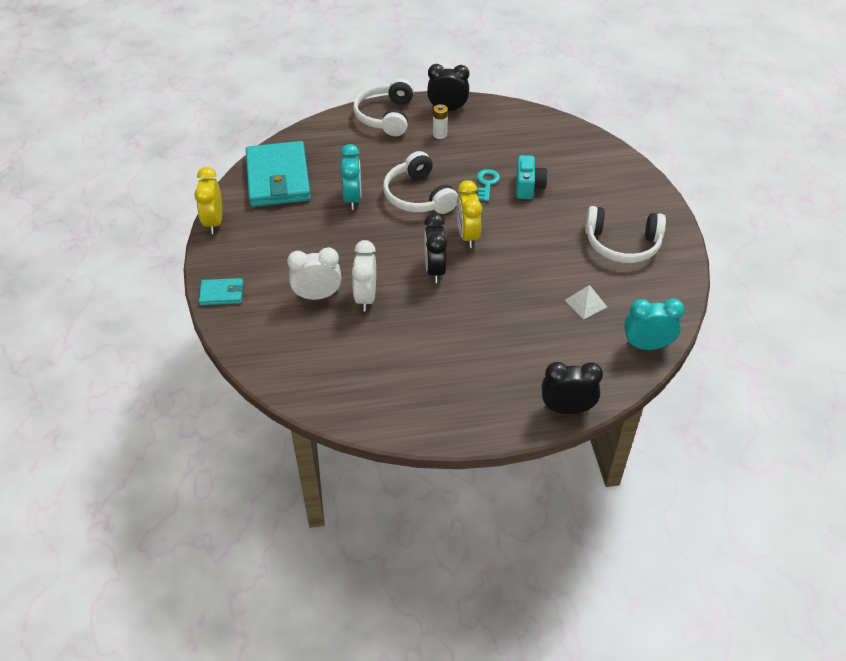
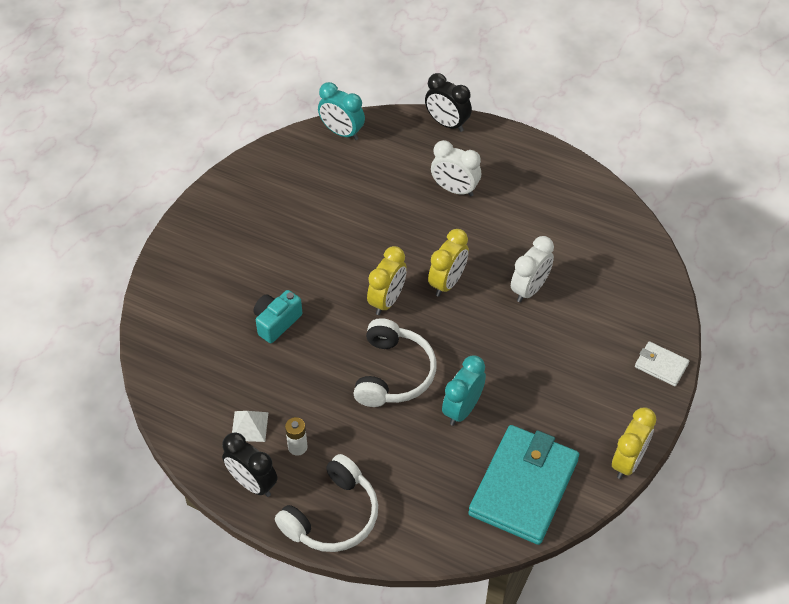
camera: 145 degrees left, 5 degrees up
turquoise wallet [199,278,243,305] -> white wallet [635,341,689,386]
white clock [287,247,341,300] -> white clock moved to [431,140,481,196]
black clock [424,213,447,283] -> yellow clock [428,229,469,297]
turquoise key [477,169,500,201] -> none
white pyramid [564,285,607,319] -> white pyramid moved to [232,411,269,442]
white headphones [585,206,666,263] -> none

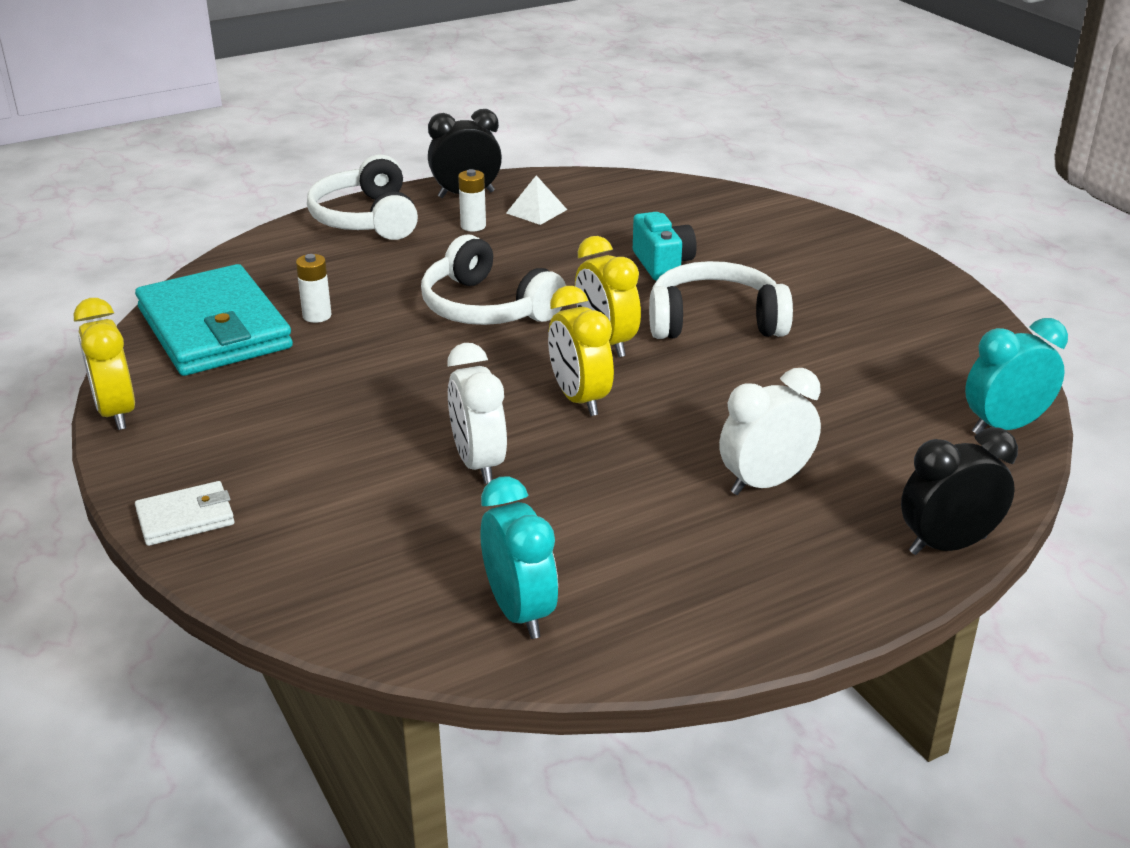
camera: 125 degrees right, 20 degrees down
turquoise clock [442,356,486,426] -> turquoise clock moved to [481,476,558,639]
none -> white battery [296,254,332,323]
none -> white headphones [649,261,793,339]

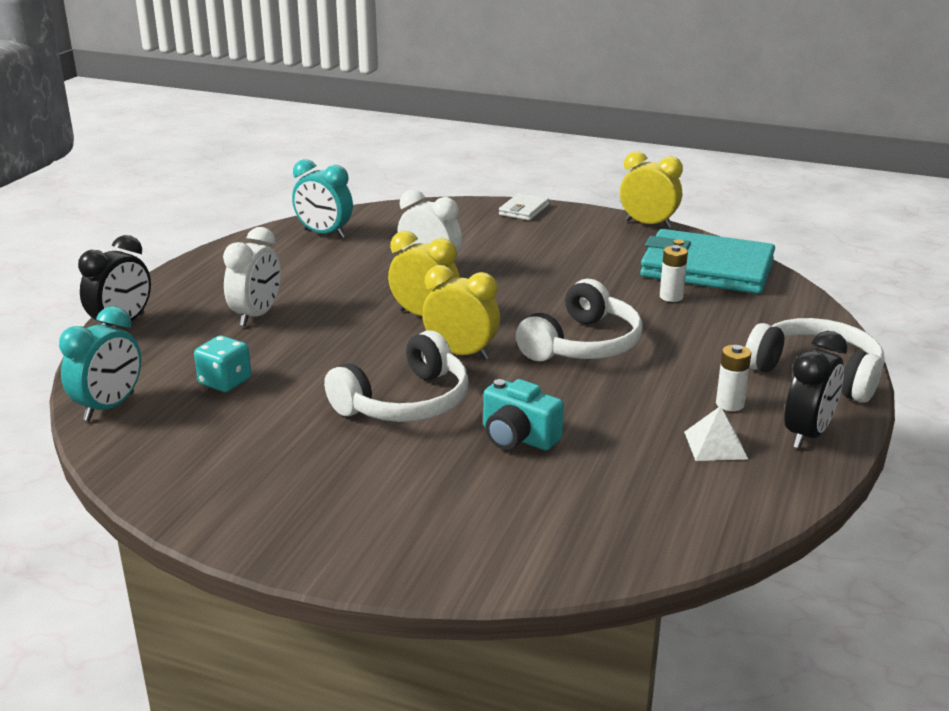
camera: 140 degrees right, 5 degrees down
white headphones [421,235,566,325] -> white headphones turned 120 degrees clockwise [515,279,643,361]
none -> turquoise dice [194,336,251,392]

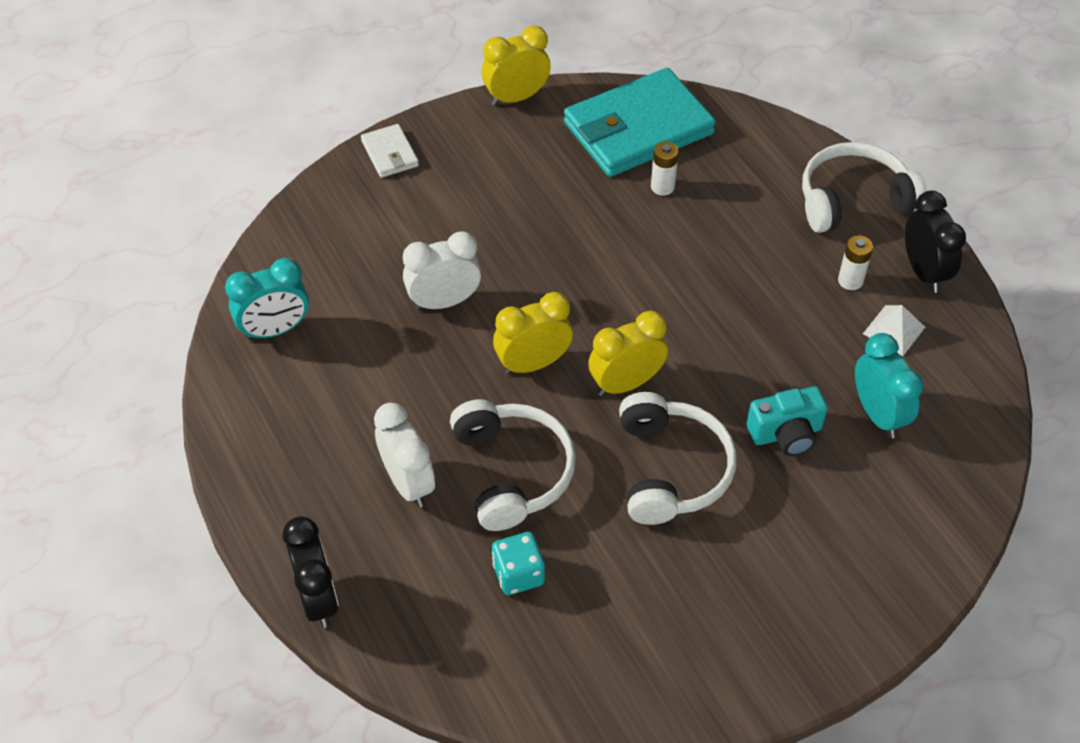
camera: 50 degrees left, 25 degrees up
turquoise clock [59,306,141,421] -> turquoise clock moved to [855,333,923,438]
white headphones [515,279,643,361] -> white headphones moved to [450,399,576,531]

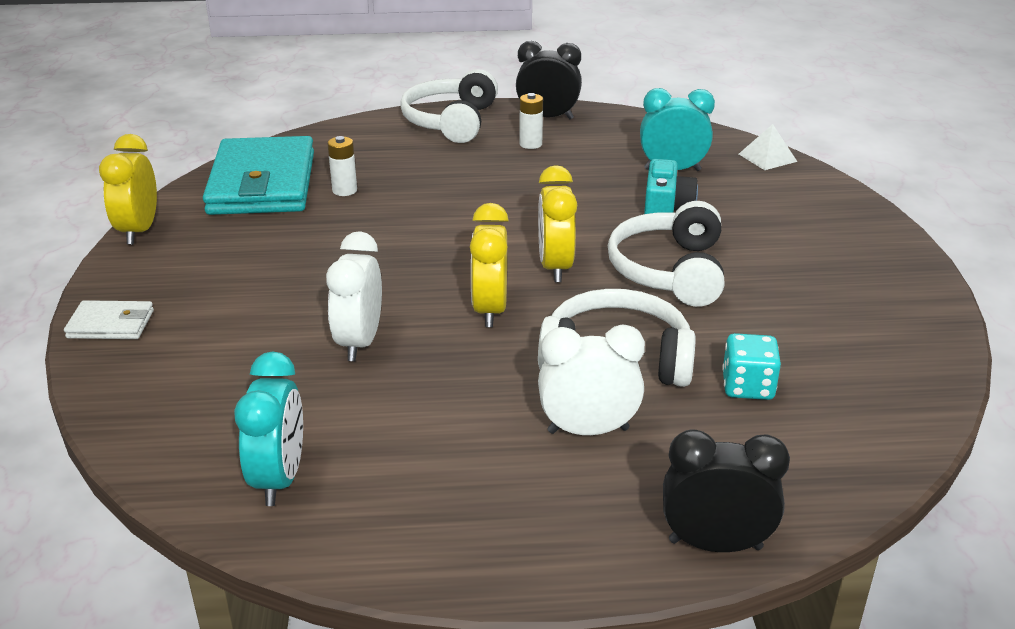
camera: 65 degrees left, 20 degrees down
white headphones [619,392,737,525] -> white headphones turned 105 degrees counterclockwise [608,201,725,307]
white pyramid [863,305,925,356] -> white pyramid moved to [739,124,797,170]

